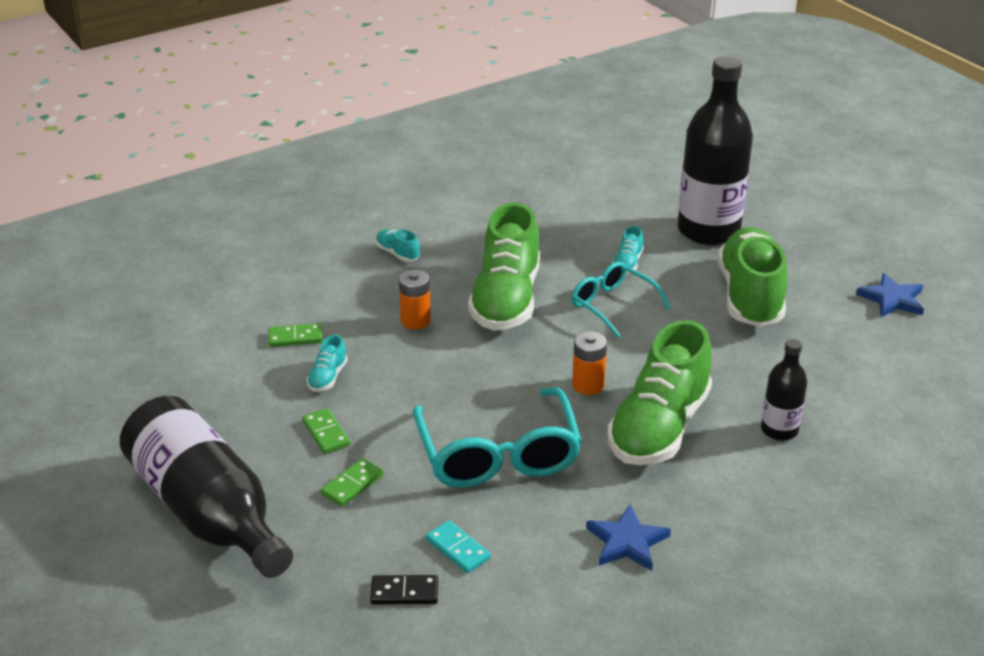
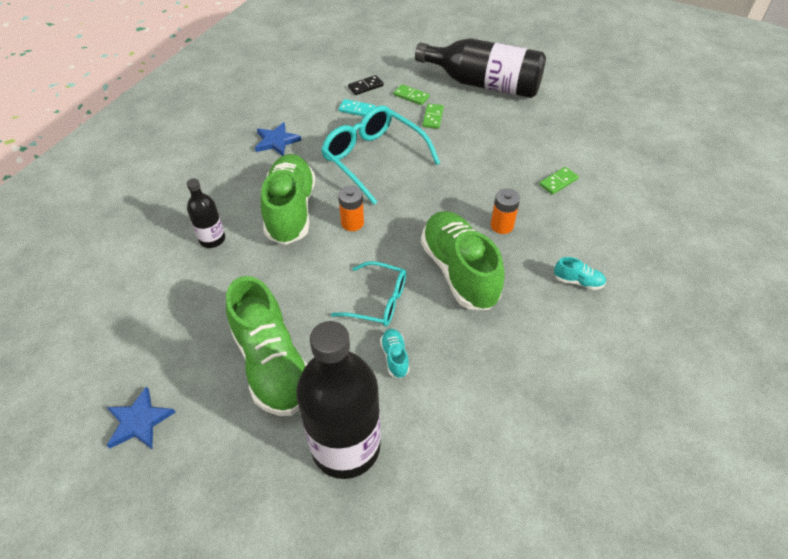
camera: 150 degrees right, 15 degrees up
green domino [302,408,350,454] -> green domino moved to [394,84,429,105]
turquoise shoe [306,335,348,392] -> none

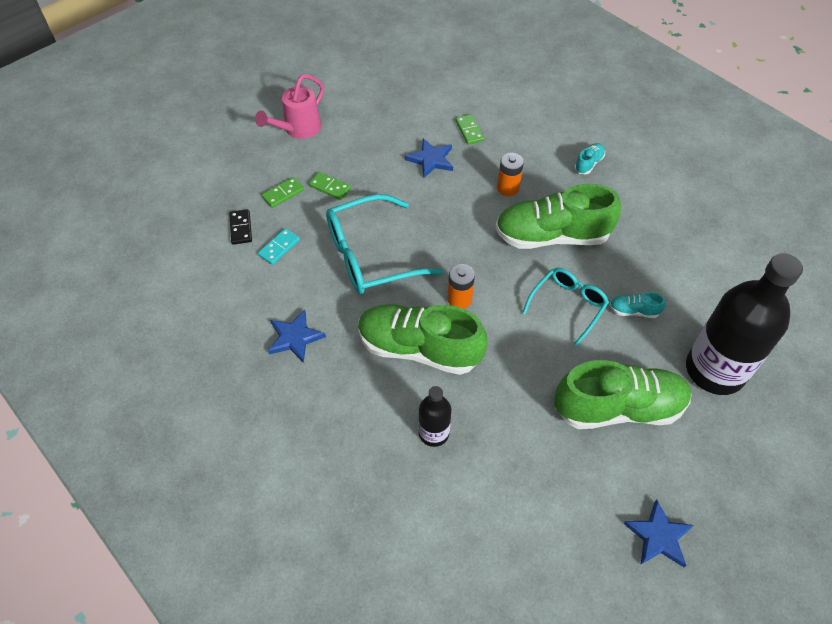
camera: 70 degrees left, 5 degrees up
black bottle [415,38,546,98] -> pink watering can [255,74,324,139]
none -> blue star [405,138,453,178]

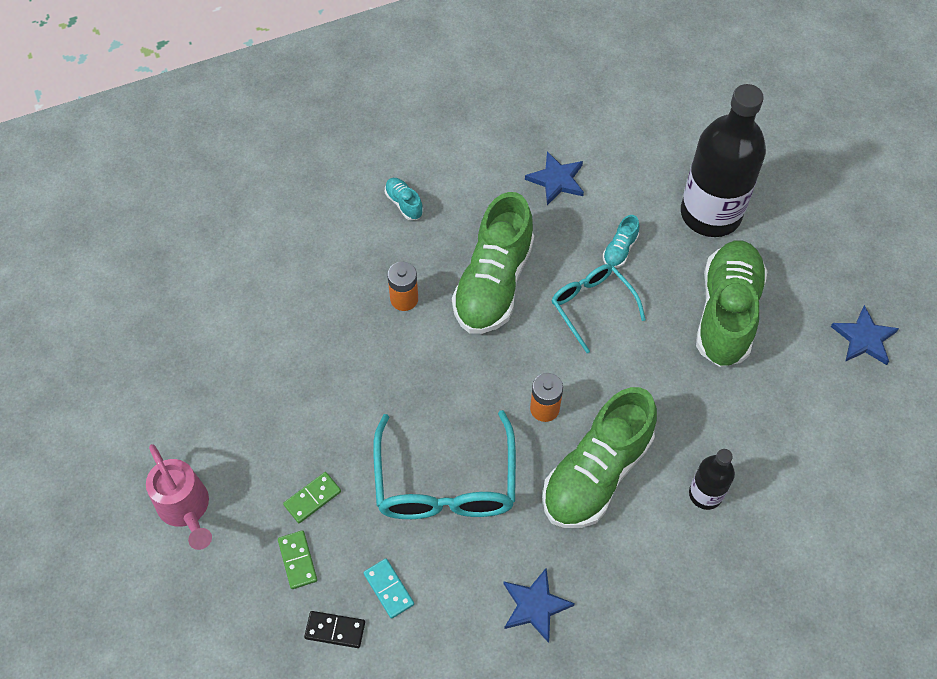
camera: 70 degrees left, 5 degrees up
blue star [405,138,453,178] -> blue star moved to [525,151,584,205]
green domino [455,114,484,145] -> none

